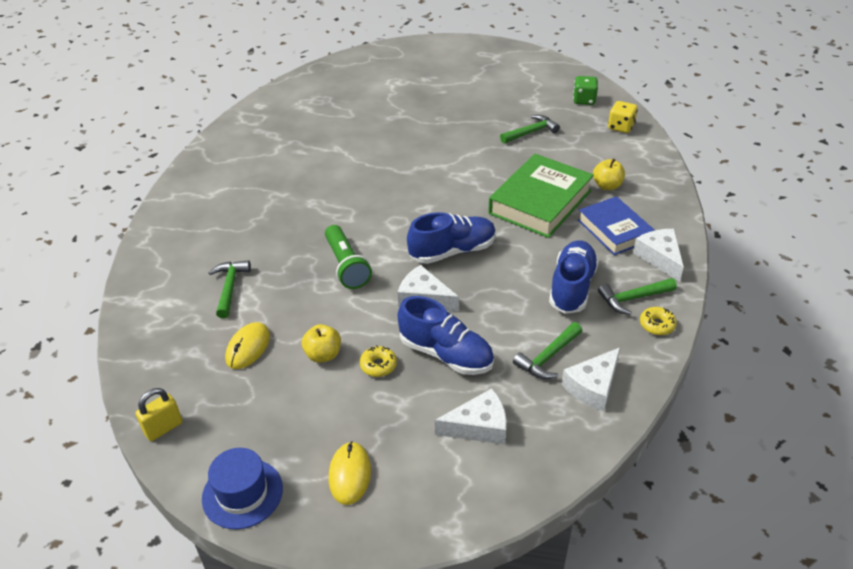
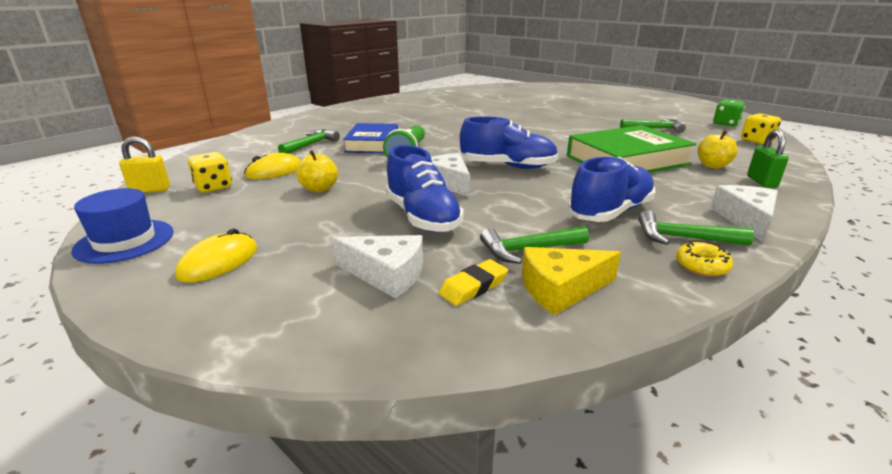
camera: 30 degrees right, 15 degrees down
yellow donut [360,345,397,377] -> none
white cheese [561,348,620,411] -> yellow cheese [522,247,621,315]
blue book [578,196,655,255] -> blue book moved to [343,123,398,153]
none -> yellow dice [188,152,232,193]
none -> yellow eraser [439,259,508,306]
none -> green padlock [747,130,789,188]

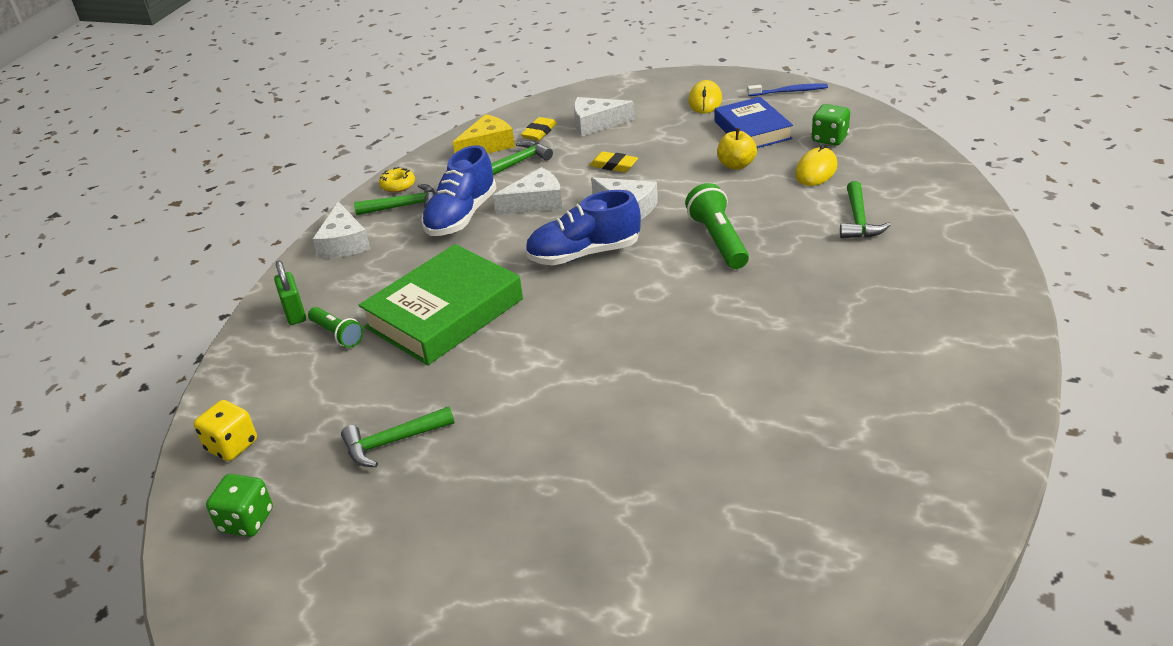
camera: 160 degrees right, 10 degrees up
blue hat [71,188,174,264] -> blue toothbrush [747,84,828,96]
yellow padlock [119,137,170,193] -> none
yellow dice [188,152,232,193] -> green dice [812,104,850,146]
blue book [343,123,398,153] -> blue book moved to [715,97,793,148]
blue shoe [386,145,464,233] -> yellow eraser [589,151,638,172]
yellow apple [697,130,738,169] -> green flashlight [308,307,364,348]
none -> white cheese [493,167,563,215]

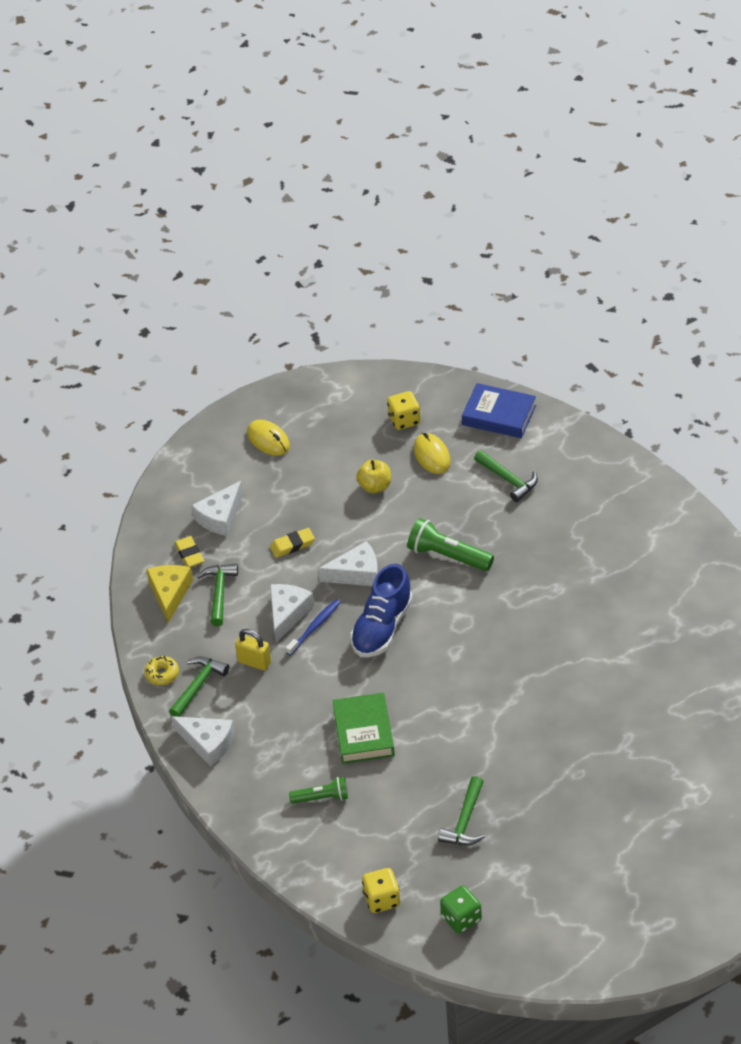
camera: 50 degrees left, 10 degrees up
green padlock [274,261,306,325] -> none
green book [359,244,523,365] -> green book [332,693,395,764], size x0.66
blue shoe [421,145,497,236] -> yellow padlock [235,629,271,671]
blue book [715,97,793,148] -> blue book moved to [462,383,536,438]
blue toothbrush [747,84,828,96] -> blue toothbrush moved to [286,599,341,656]
green dice [812,104,850,146] -> yellow dice [387,391,421,430]

